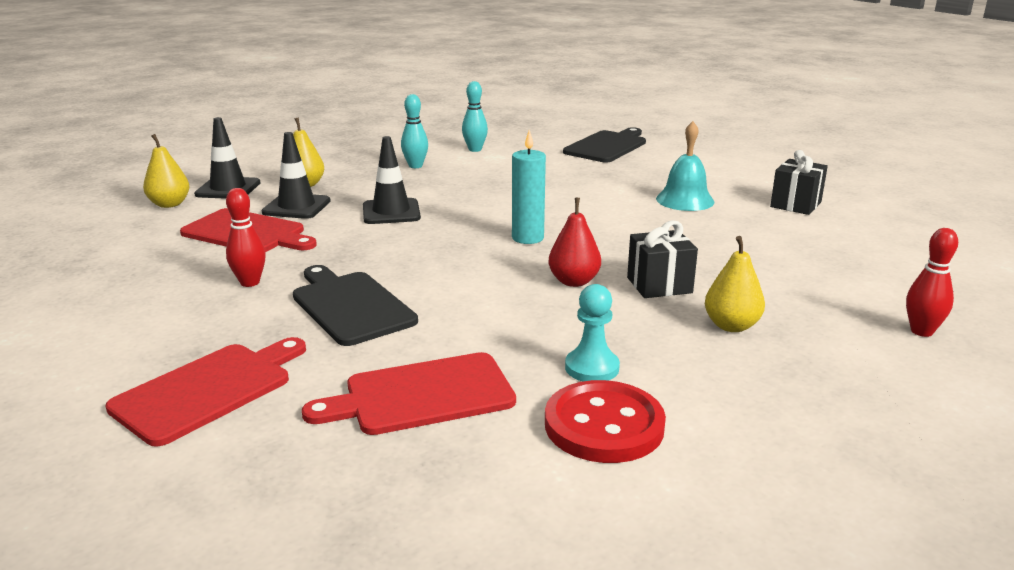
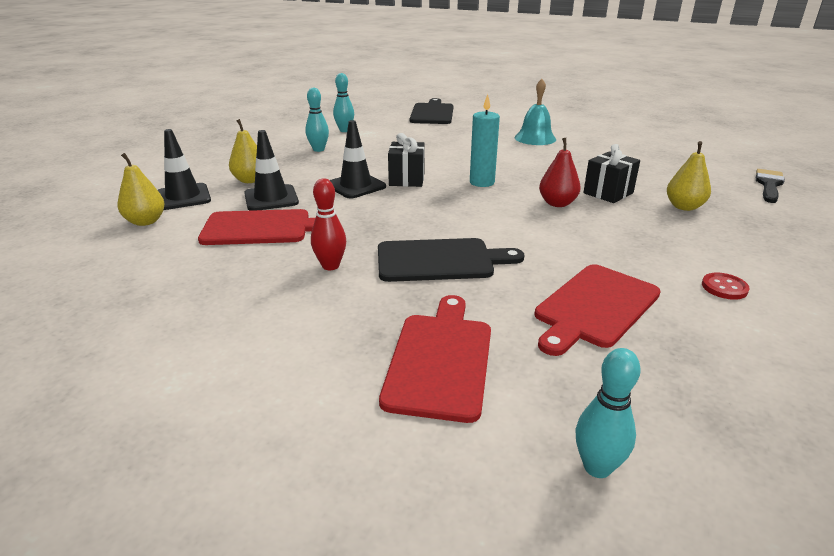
camera: 30 degrees left, 5 degrees up
black cutting board [293,265,418,346] -> black cutting board turned 150 degrees clockwise [378,238,524,282]
red button [545,380,666,463] -> red button [702,273,750,300], size x0.48
turquoise pawn [565,284,620,381] -> none
black gift [770,150,828,215] -> black gift moved to [388,133,425,187]
red bowling pin [906,228,958,337] -> black brush [756,169,785,203]
none -> turquoise bowling pin [576,348,641,478]

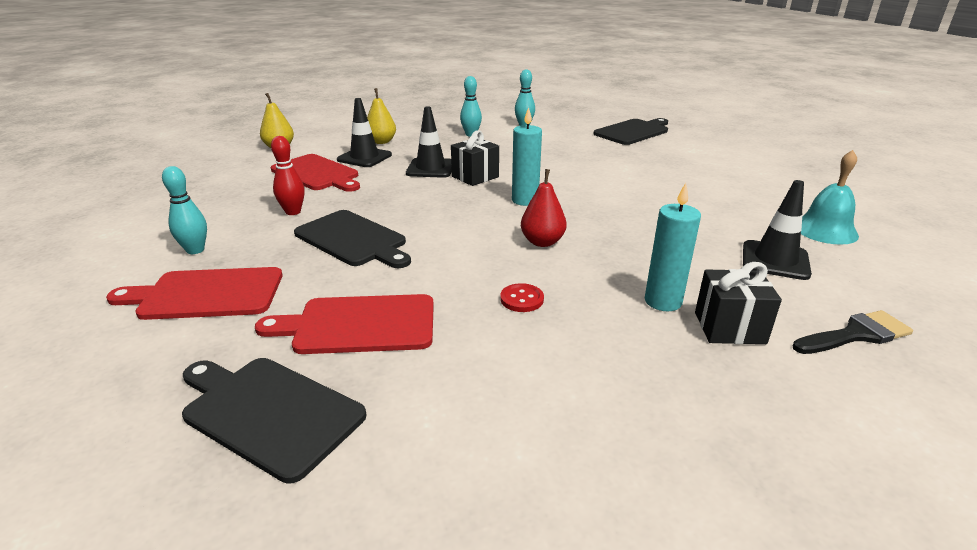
camera: 45 degrees right, 0 degrees up
black traffic cone [158,129,211,210] -> black traffic cone moved to [743,180,812,280]
red cutting board [379,295,491,423] -> red cutting board turned 150 degrees counterclockwise [106,267,283,320]
turquoise bell [515,79,556,145] -> turquoise bell moved to [801,150,859,245]
turquoise bowling pin [576,348,641,478] -> turquoise bowling pin moved to [162,166,207,254]
black gift [583,144,640,203] -> black gift moved to [695,262,782,344]
yellow pear [667,141,711,211] -> turquoise candle [645,183,701,311]
red button [702,273,750,300] -> red button moved to [500,283,544,312]
none -> black cutting board [182,358,366,484]

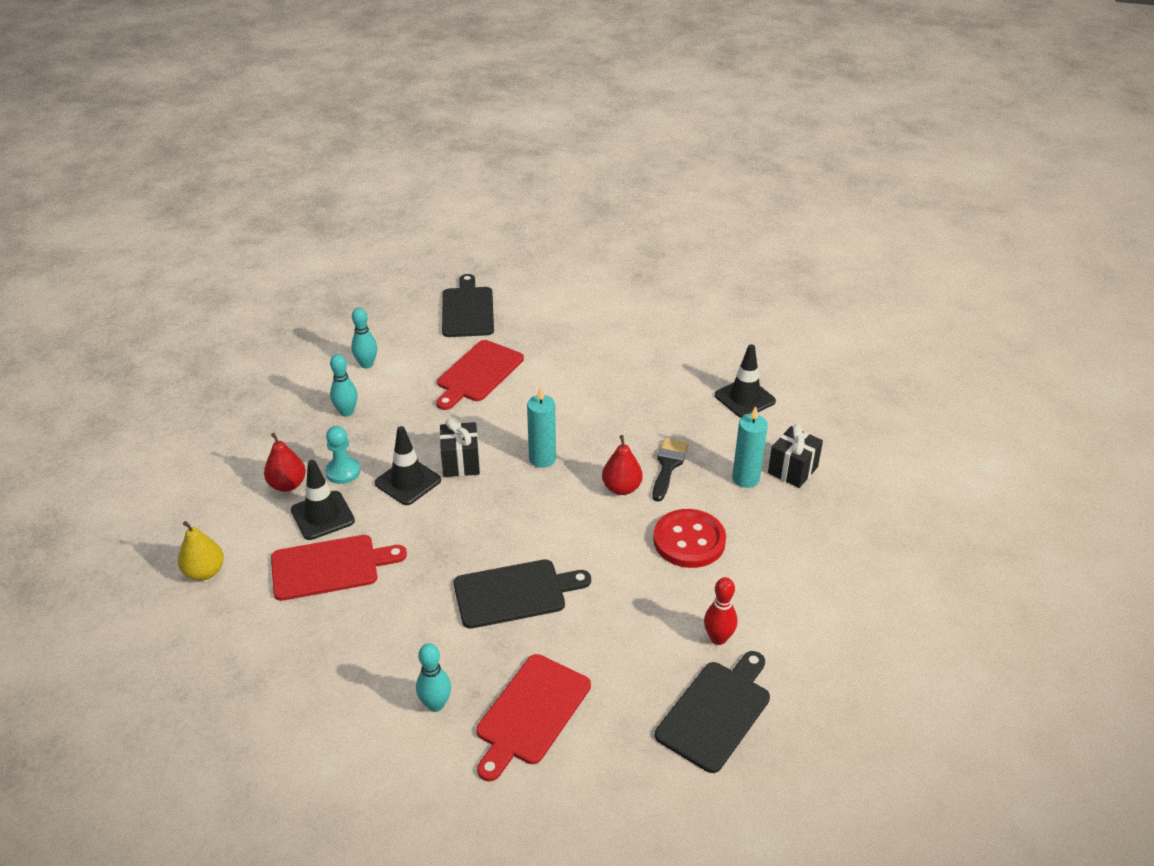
camera: 55 degrees left, 10 degrees up
black cutting board [182,358,366,484] -> black cutting board turned 150 degrees clockwise [655,651,770,773]
red cutting board [255,294,434,354] -> red cutting board moved to [436,340,524,410]
red bowling pin [271,136,304,215] -> red bowling pin moved to [704,577,737,645]
yellow pear [367,88,396,144] -> red pear [264,433,306,492]
red button [500,283,544,312] -> red button [653,509,726,568], size x2.08
black brush [793,310,913,354] -> black brush moved to [652,438,688,502]
turquoise bell [801,150,859,245] -> none
none -> turquoise pawn [325,426,360,484]

